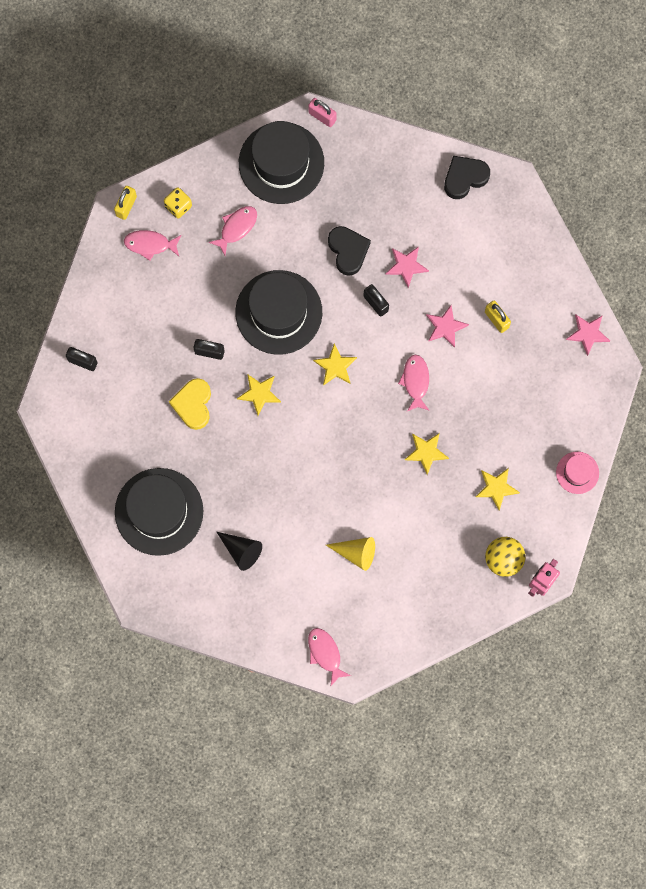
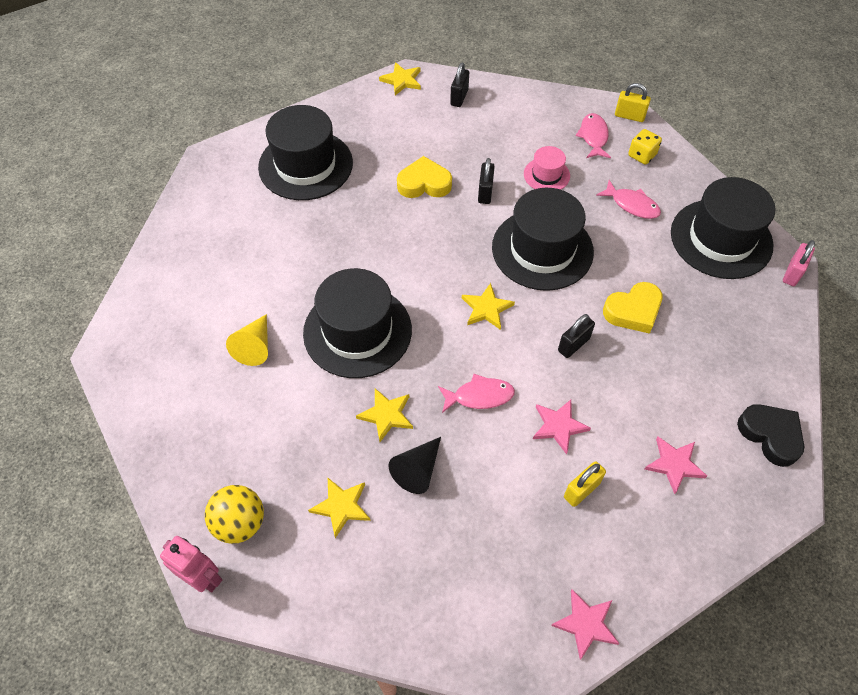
camera: 85 degrees right, 20 degrees down
black cone [217,532,262,571] -> black cone moved to [389,437,441,494]
yellow star [237,374,281,415] -> yellow star moved to [379,62,421,95]
pink fish [308,628,351,686] -> none
black heart [328,226,371,276] -> yellow heart [603,282,663,334]
pink star [385,247,429,288] -> pink star moved to [645,437,707,494]
pink hat [556,452,599,494] -> pink hat moved to [524,146,570,190]
none -> black hat [303,268,412,378]

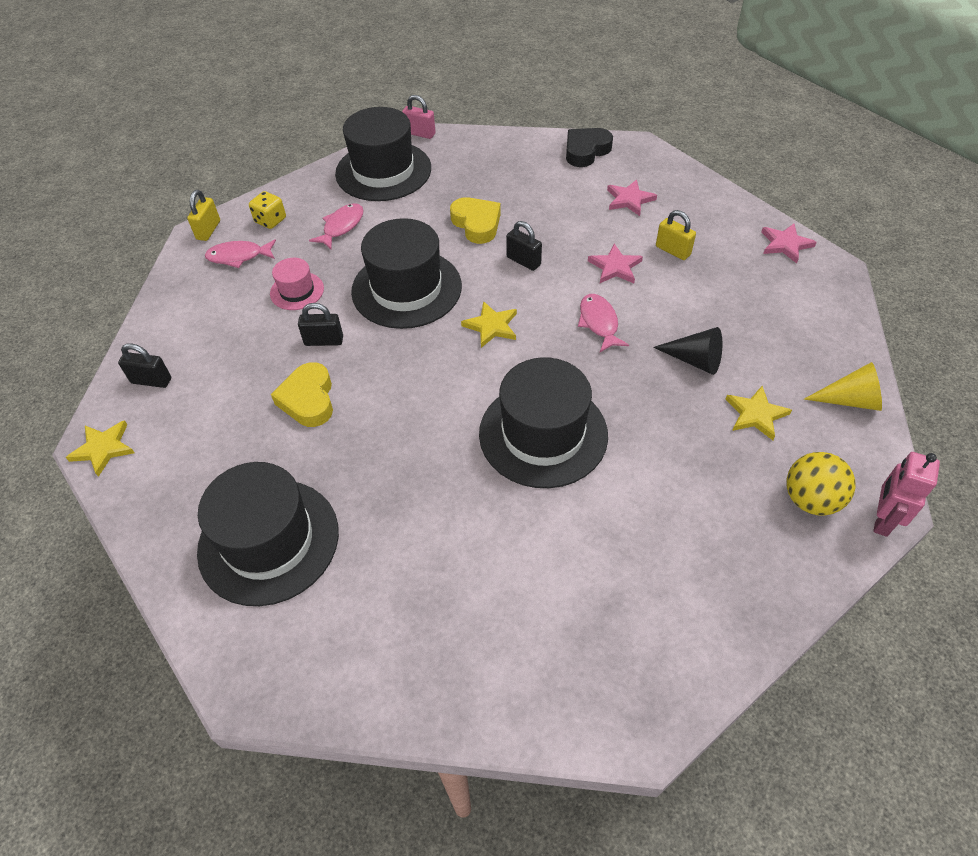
camera: 95 degrees left, 5 degrees down
yellow cone [226,314,268,366] -> yellow cone moved to [804,362,882,411]
yellow star [356,389,413,442] -> none

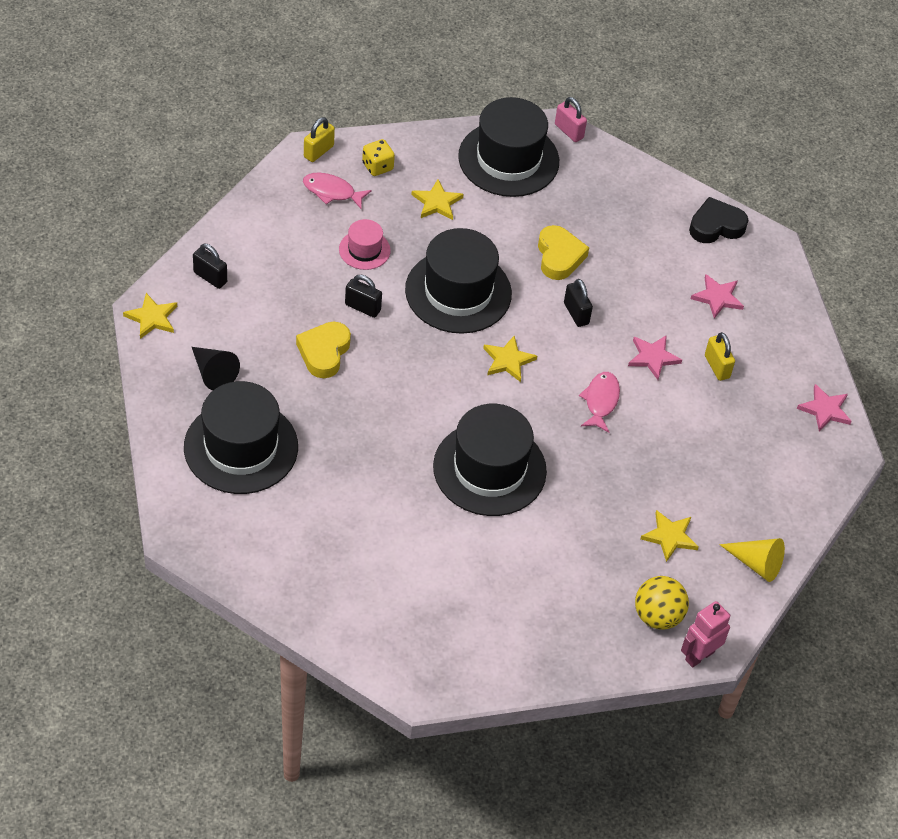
camera: 20 degrees right, 0 degrees up
pink fish [309,203,364,249] -> yellow star [411,179,464,220]
black cone [653,327,722,375] -> black cone moved to [192,347,240,390]

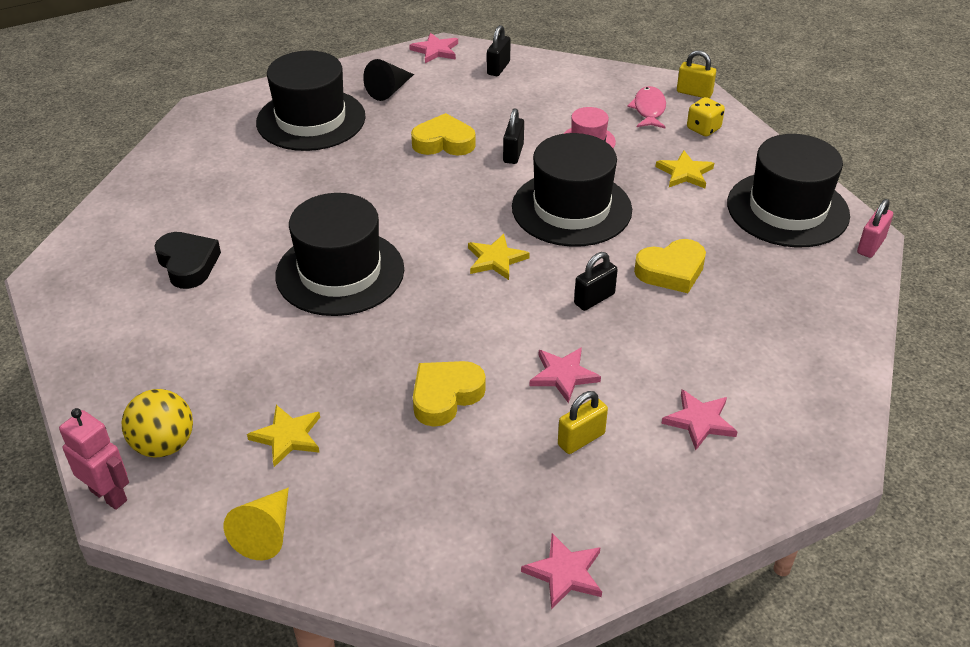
camera: 80 degrees right, 10 degrees down
yellow star [123,293,177,339] -> pink star [409,33,458,63]
pink fish [579,372,620,433] -> none
black heart [689,197,748,243] -> black heart moved to [154,232,221,289]
none -> yellow heart [413,361,486,427]

